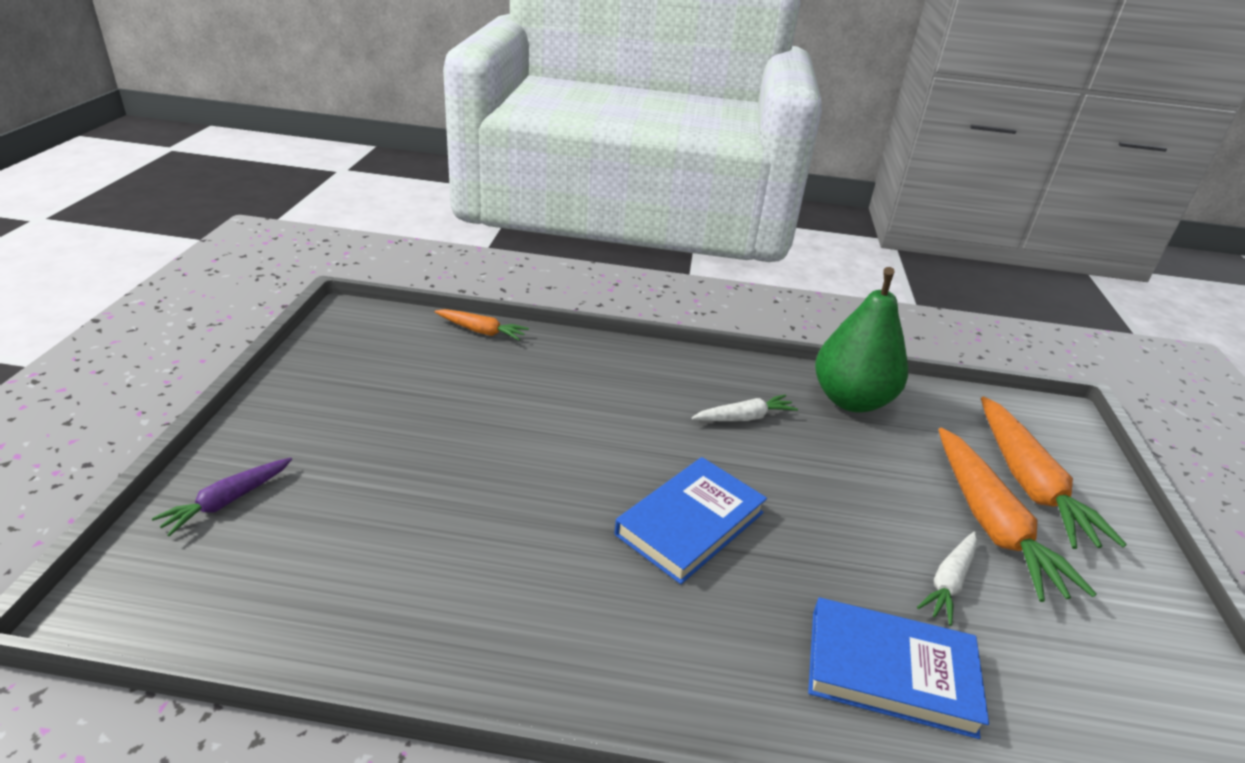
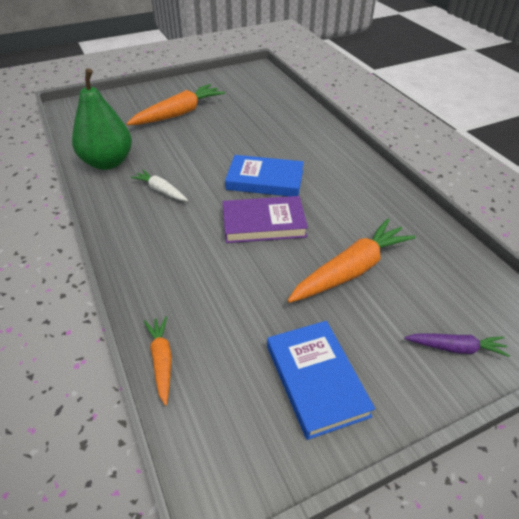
camera: 120 degrees left, 10 degrees up
blue book [808,597,989,739] -> blue book moved to [267,321,375,440]
white carrot [917,532,978,626] -> none
orange carrot [981,397,1127,549] -> orange carrot moved to [287,218,416,303]
none -> purple book [223,196,308,243]

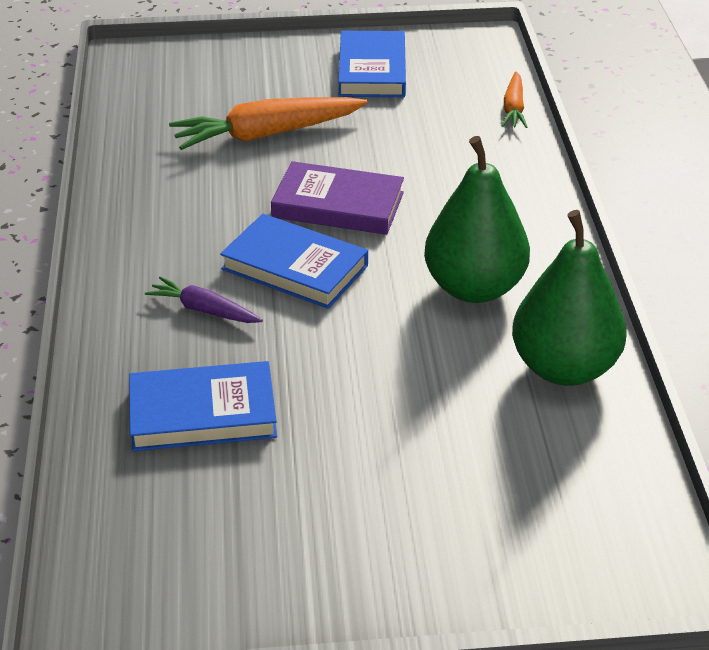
camera: 160 degrees left, 5 degrees down
orange carrot [126,84,225,125] -> none
white carrot [131,170,188,201] -> green pear [424,136,530,303]
purple carrot [404,333,510,357] -> purple carrot moved to [145,277,263,323]
none -> blue book [129,361,277,451]

